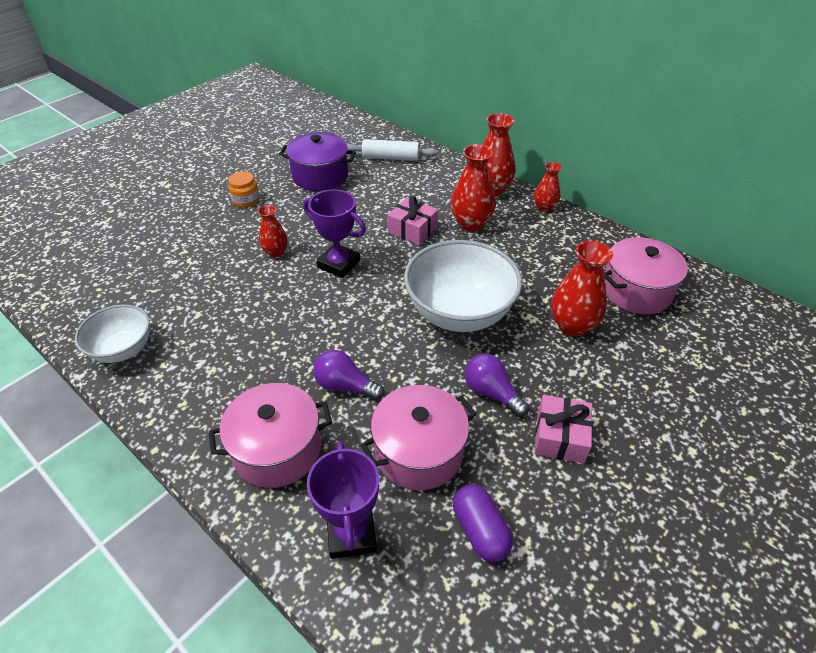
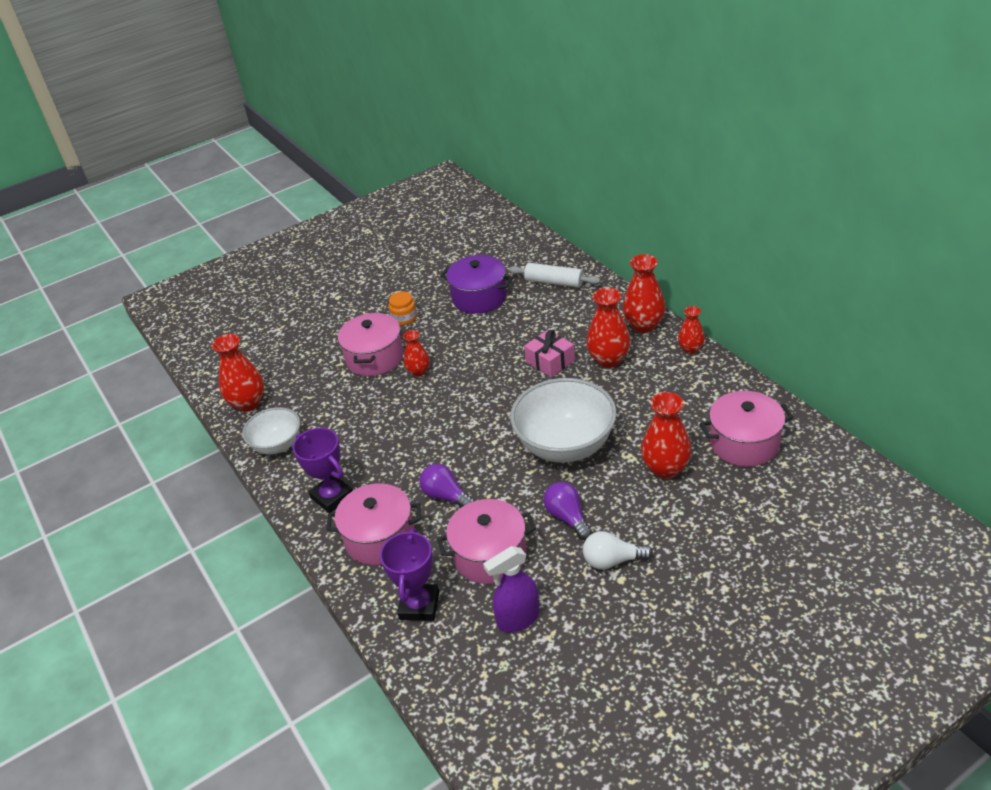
camera: 20 degrees right, 5 degrees down
purple trophy [303,190,366,278] -> purple trophy moved to [292,428,353,513]
purple capsule [453,484,513,562] -> purple spray bottle [483,546,540,633]
pink gift [534,395,593,464] -> white light bulb [583,531,653,570]
none -> red vase [212,334,264,412]
none -> pink pot [338,312,404,376]

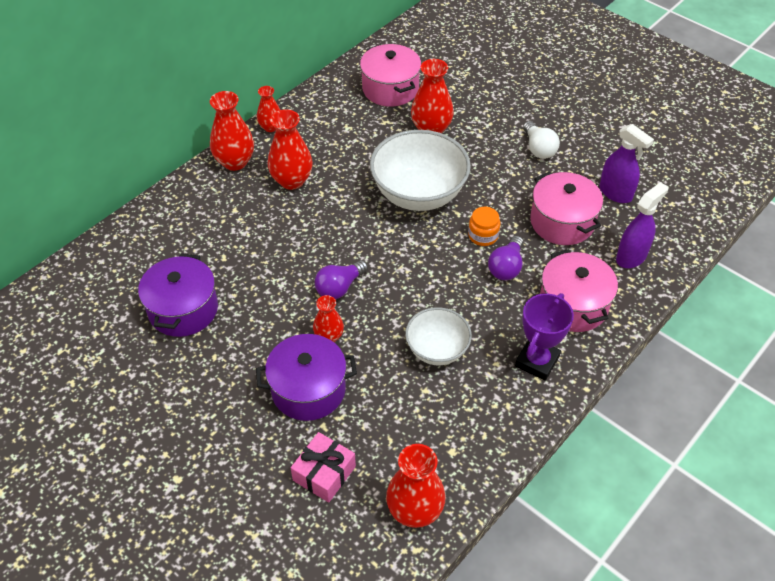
camera: 110 degrees left, 10 degrees up
white bowl [242,407,300,454] -> white bowl moved to [405,307,472,365]
pink pot [338,312,404,376] -> purple pot [256,334,357,421]
purple trophy [380,528,439,621] -> purple spray bottle [616,182,668,268]
orange jar [389,291,417,325] -> orange jar moved to [468,207,500,246]
white rolling pin [509,263,600,288] -> none
pink gift [524,330,575,377] -> pink gift moved to [291,432,356,503]
purple light bulb [544,482,592,540] -> purple light bulb moved to [315,260,368,299]

